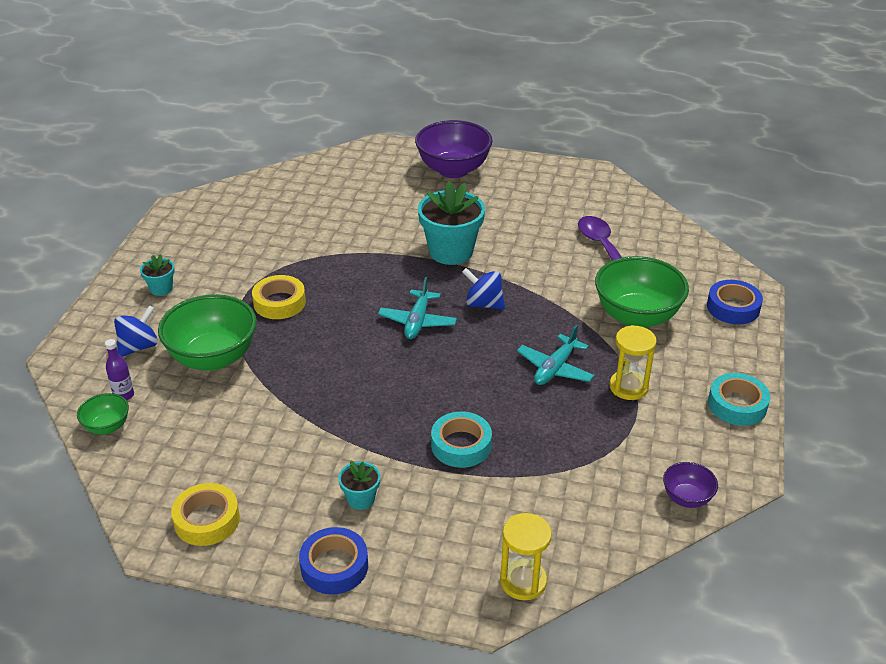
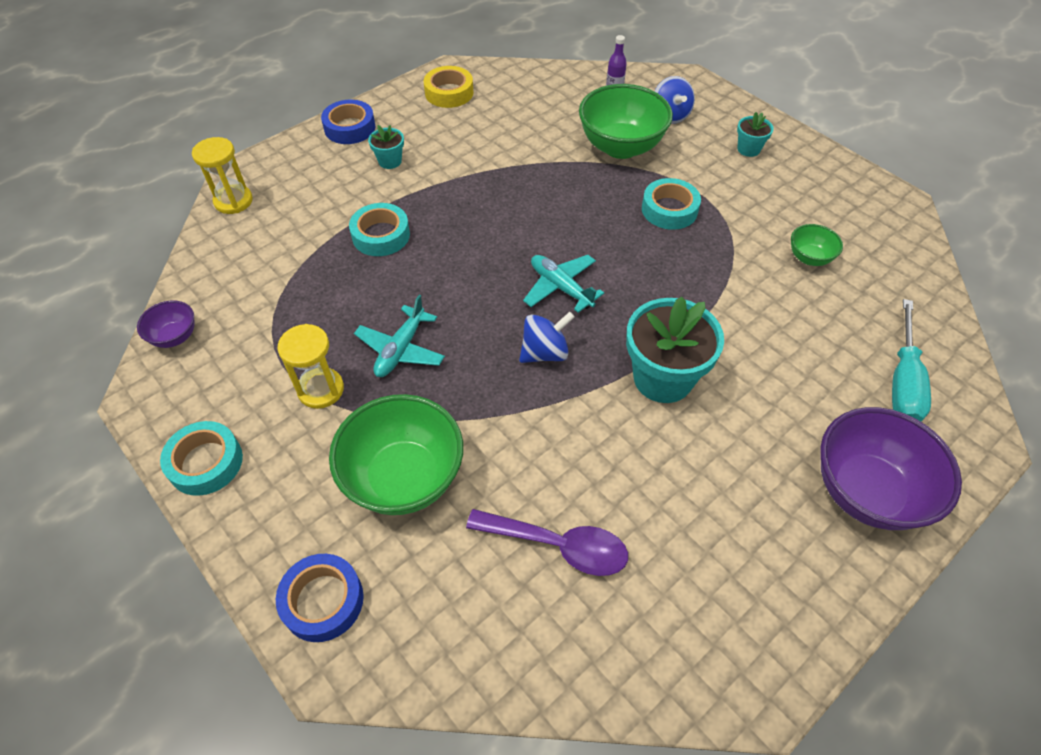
camera: 125 degrees right, 15 degrees up
green bowl [77,393,129,435] -> green bowl moved to [791,224,843,266]
yellow tape [252,275,306,319] -> turquoise tape [642,178,701,230]
turquoise plane [517,325,595,385] -> turquoise plane turned 135 degrees counterclockwise [354,295,445,377]
none -> turquoise screwdriver [892,299,931,421]

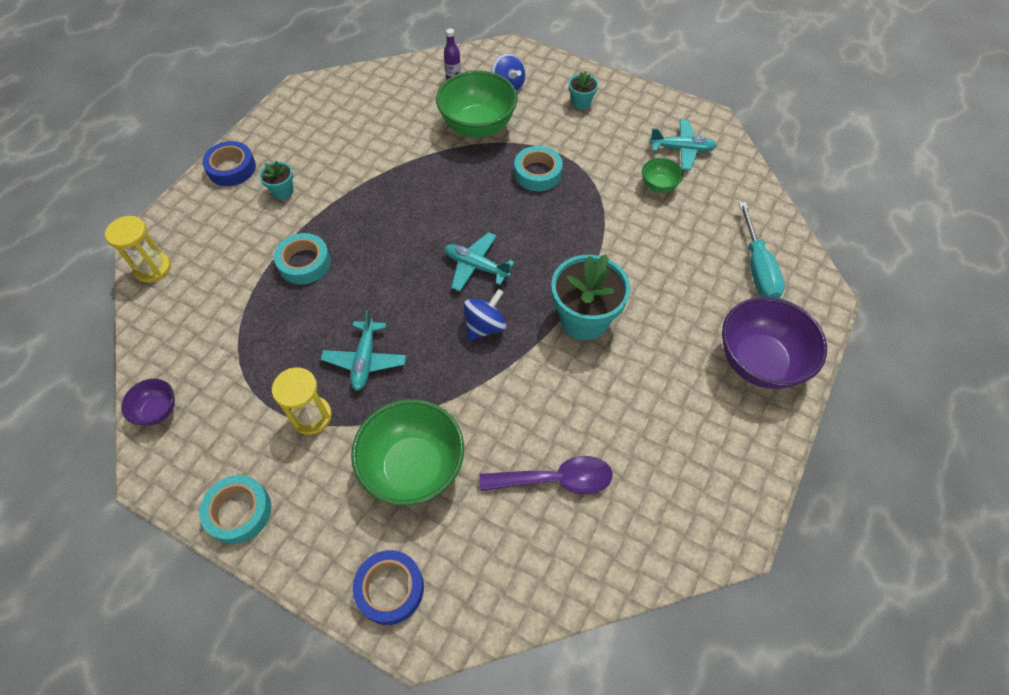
camera: 20 degrees left, 5 degrees up
yellow tape [424,66,473,108] -> none
none -> turquoise plane [649,120,717,170]

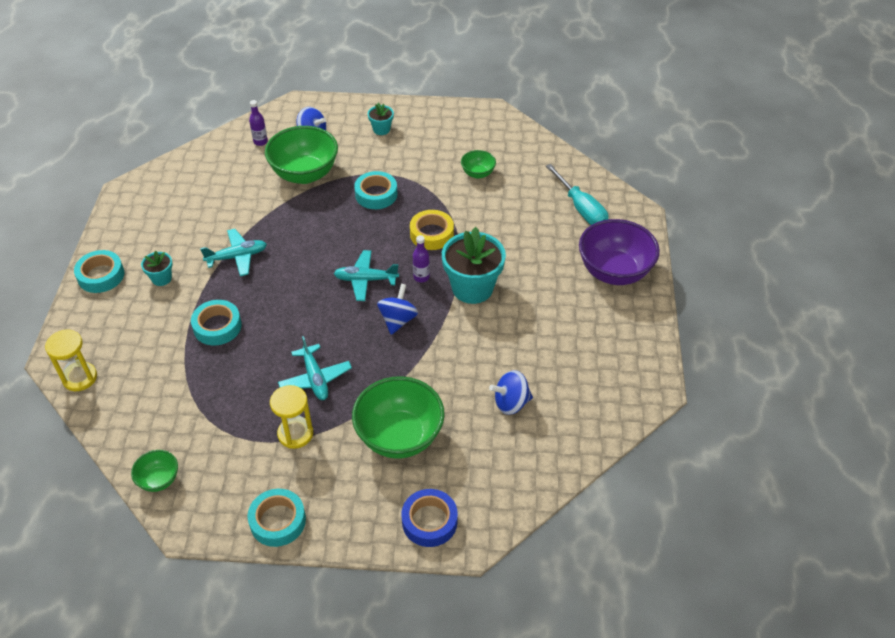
camera: 25 degrees left, 10 degrees down
purple bowl [121,379,175,426] -> green bowl [131,450,178,492]
blue tape [202,141,256,186] -> turquoise tape [74,250,124,293]
purple spoon [479,456,613,494] -> blue spinning top [489,370,533,415]
turquoise plane [649,120,717,170] -> turquoise plane moved to [200,229,267,276]
none -> yellow tape [410,210,454,250]
none -> purple bottle [413,235,430,282]

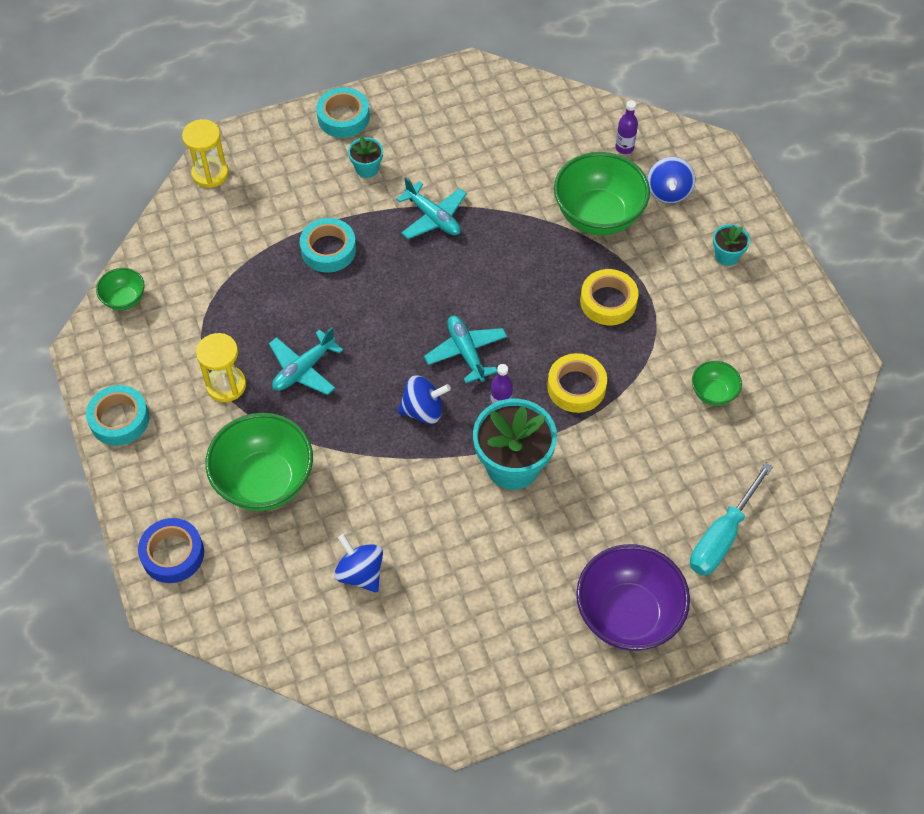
camera: 65 degrees right, 10 degrees up
turquoise tape [354,171,397,209] -> yellow tape [580,269,638,325]

